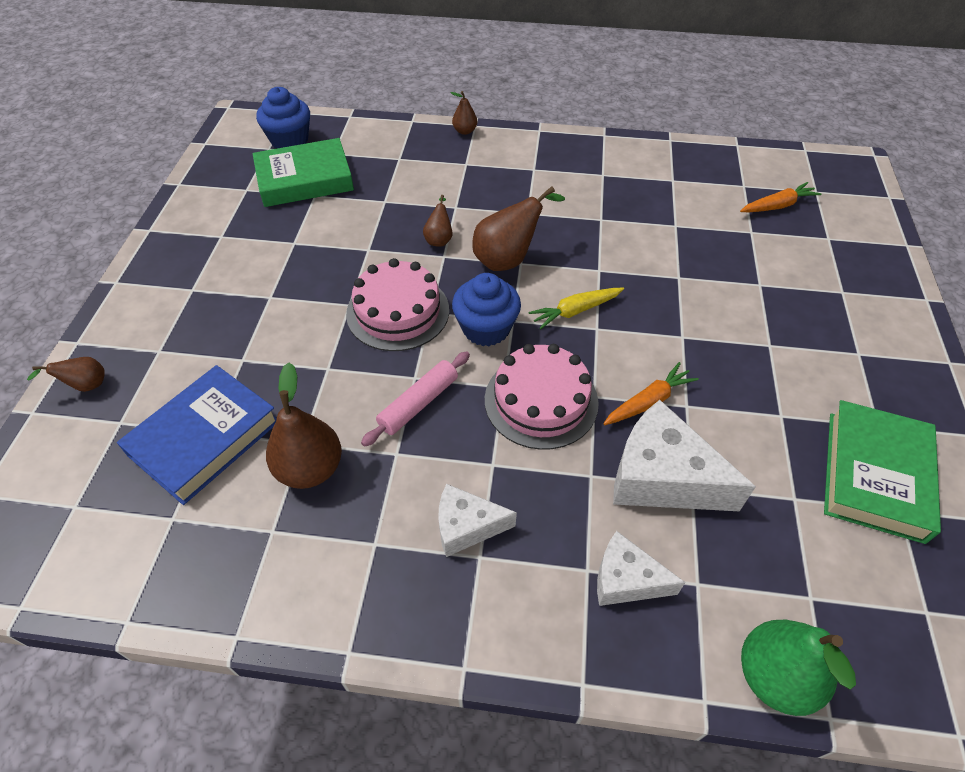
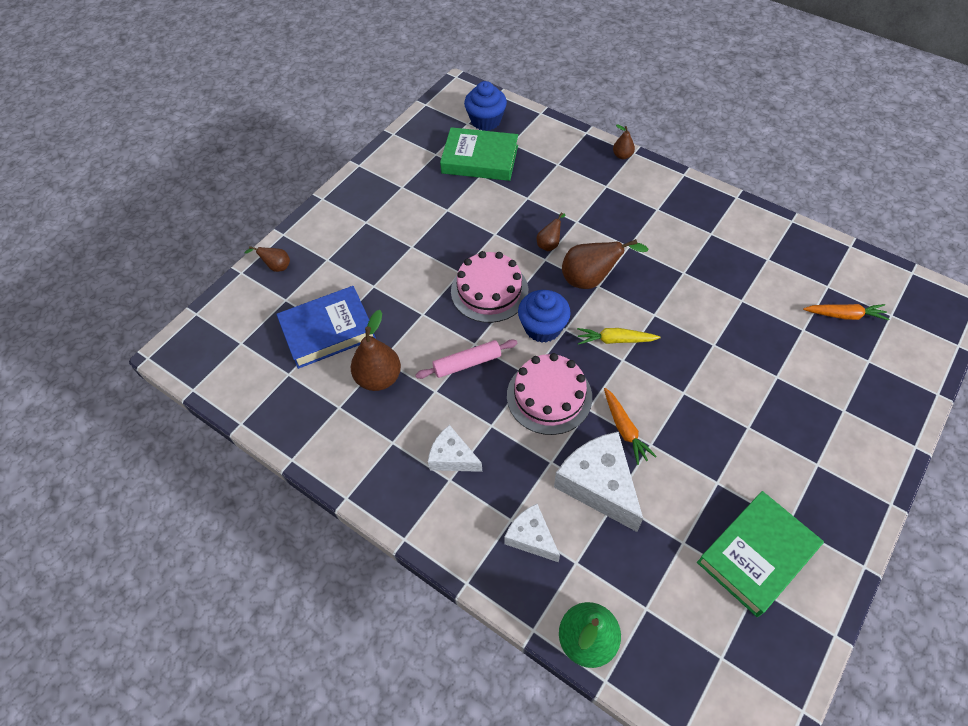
camera: 30 degrees right, 5 degrees up
orange carrot [603,362,699,425] -> orange carrot turned 75 degrees clockwise [604,388,657,465]

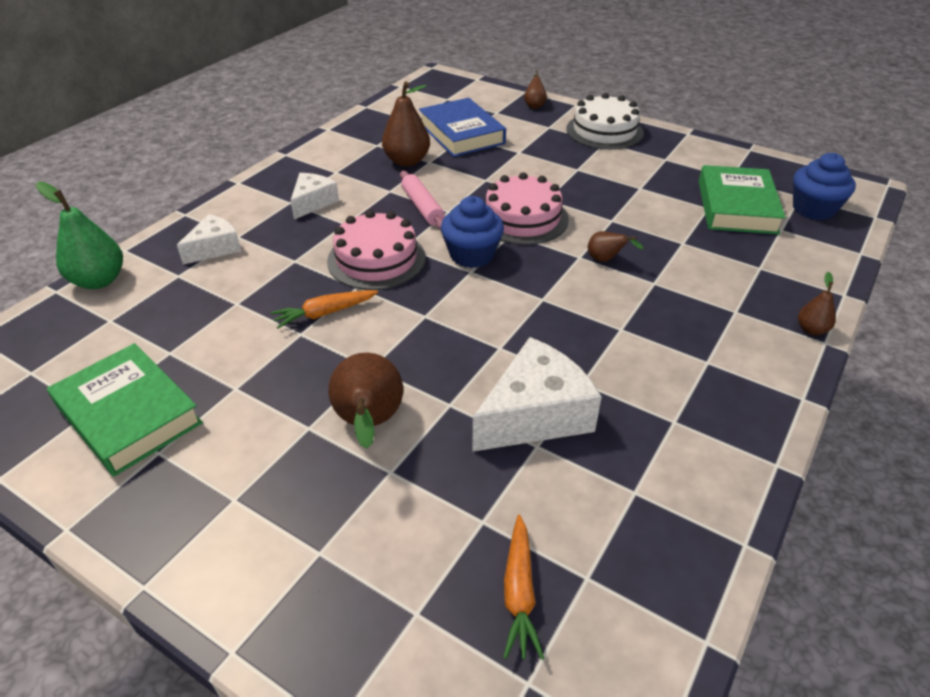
camera: 85 degrees right, 15 degrees down
white cheese [554,432,643,532] -> white cheese moved to [472,337,602,452]
brown pear [562,239,648,289] -> brown pear moved to [328,352,403,449]
yellow carrot [577,328,661,345] -> none
none -> white cake [566,93,644,150]

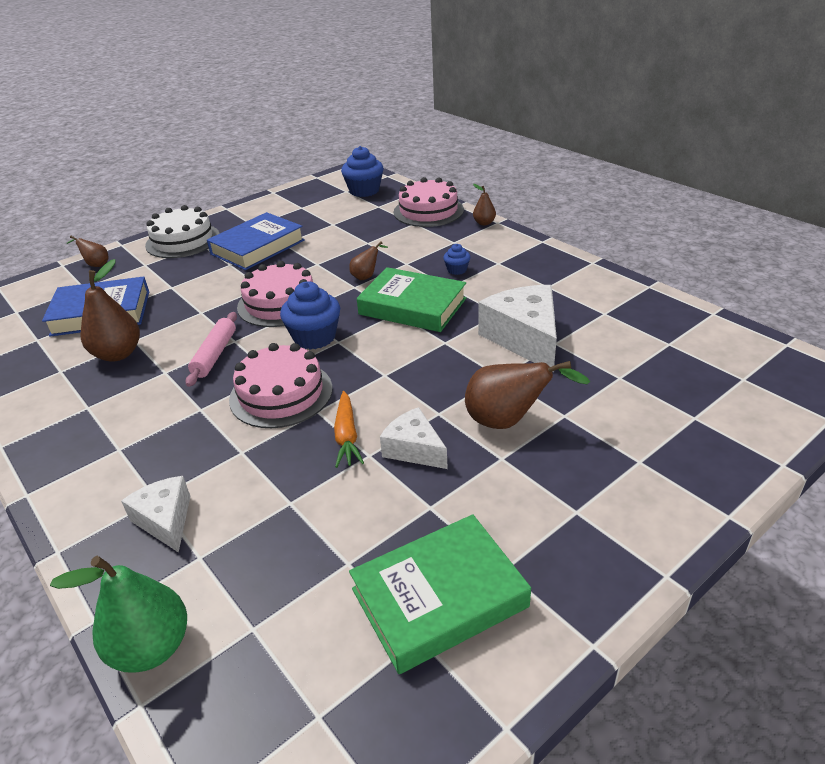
camera: 70 degrees left, 5 degrees down
white cheese [290,173,339,219] -> white cheese moved to [380,407,448,469]
pink rolling pin [400,171,445,230] -> pink rolling pin turned 75 degrees counterclockwise [186,312,237,387]
orange carrot [503,515,544,660] -> none
green book [699,165,786,234] -> green book moved to [357,267,466,332]
none -> blue book [207,212,305,270]
none -> pink cake [394,177,464,227]
none -> blue cupcake [443,244,471,275]

